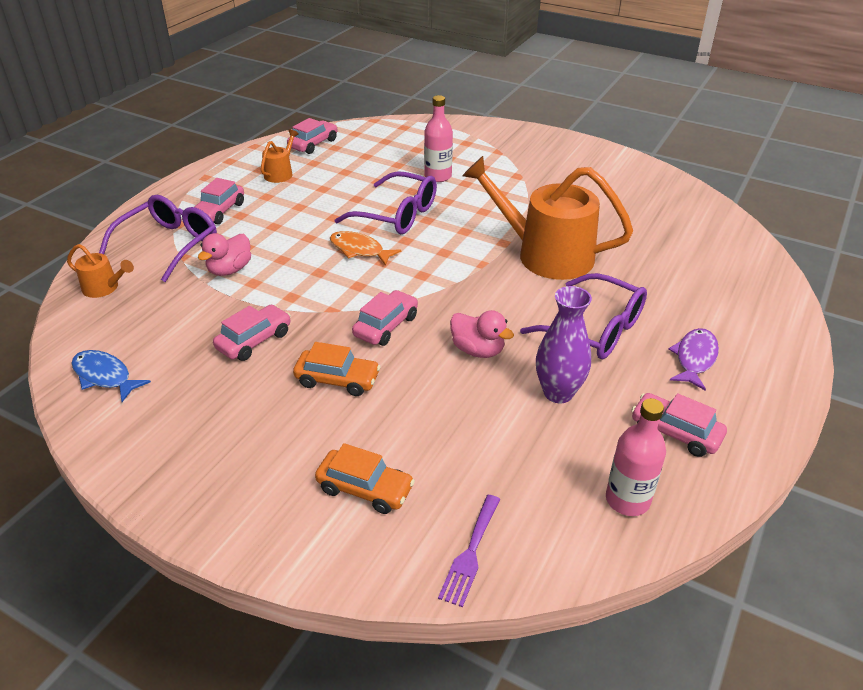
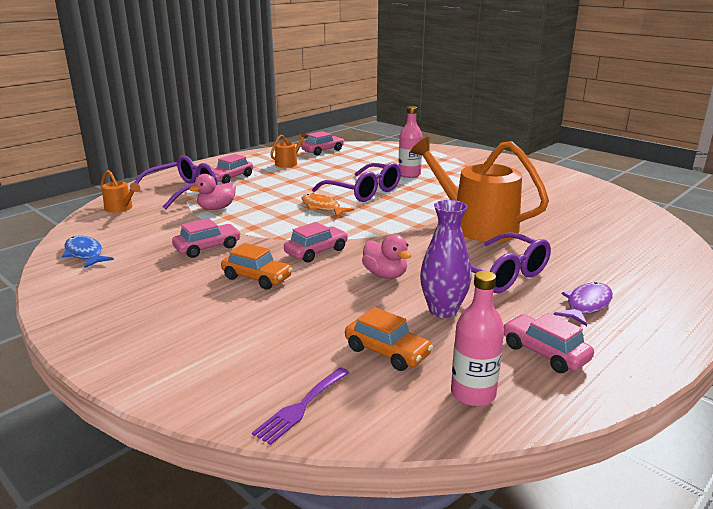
camera: 15 degrees right, 15 degrees down
orange car [315,443,415,514] -> orange car moved to [345,307,433,371]

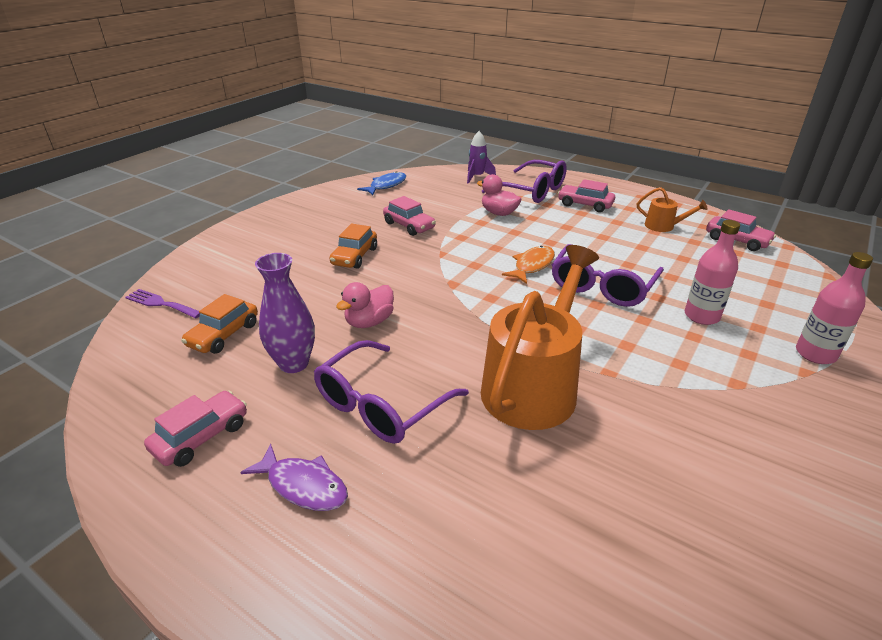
camera: 80 degrees right, 10 degrees up
orange watering can [100,170,140,213] -> purple rocket [467,131,496,184]
pink car [284,222,348,263] -> none
pink bottle [451,271,504,407] -> pink bottle moved to [796,252,873,364]

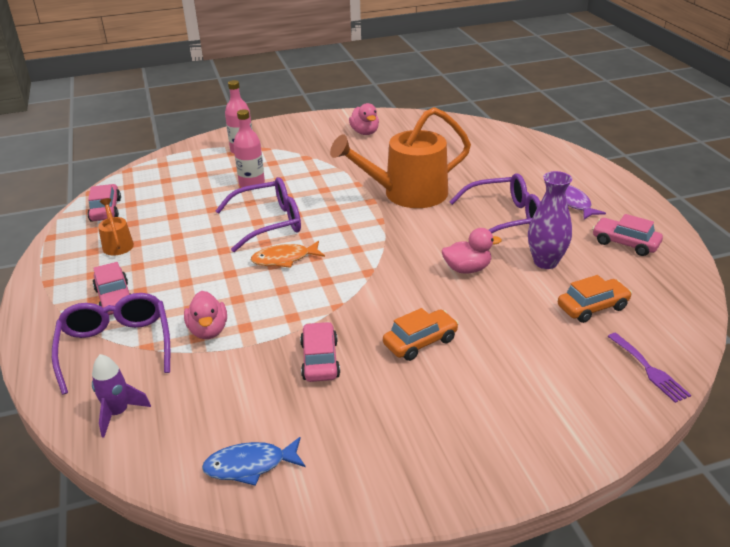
camera: 140 degrees left, 0 degrees up
pink car [144,390,247,467] -> pink car turned 45 degrees clockwise [592,214,663,256]
none -> pink duck [349,103,379,135]

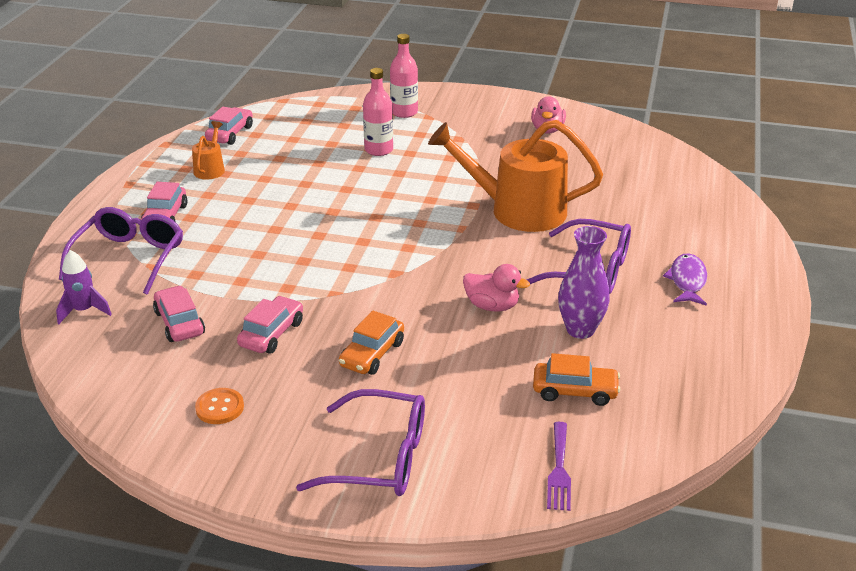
camera: 30 degrees right, 0 degrees up
pink duck [184,291,227,339] -> none
blue fish [202,437,305,486] -> none
purple glasses [216,177,301,252] -> purple glasses moved to [296,389,425,496]
orange fish [251,241,325,268] -> none
orange car [383,308,459,361] -> orange car turned 120 degrees clockwise [339,311,404,375]
pink car [592,214,663,256] -> pink car moved to [153,286,205,342]
none -> orange button [195,388,244,424]

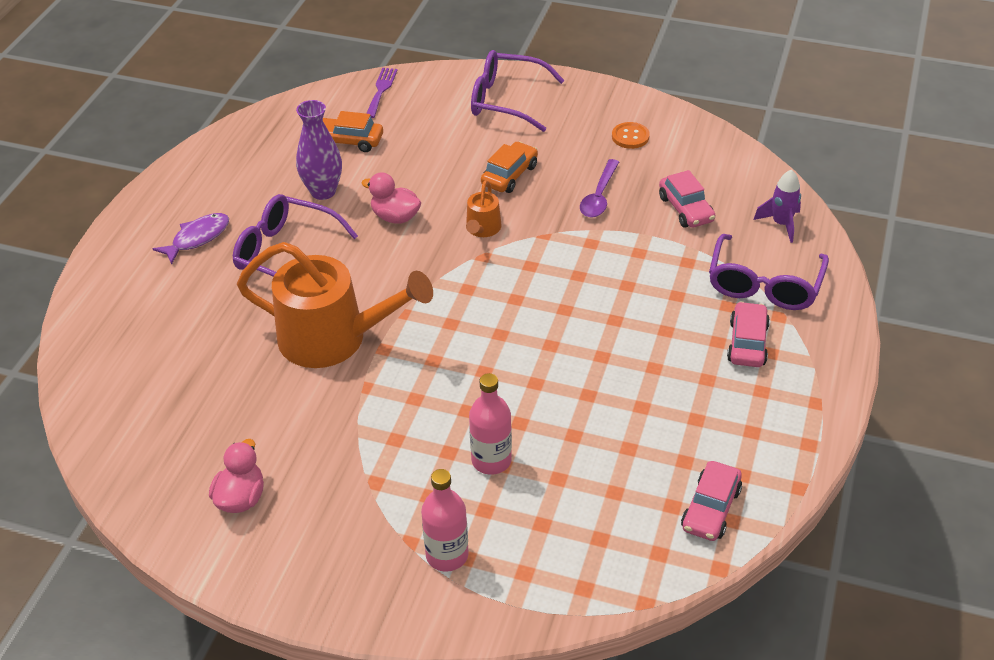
camera: 175 degrees left, 10 degrees up
orange watering can [192,121,225,180] -> orange watering can moved to [466,180,501,237]
pink car [237,296,303,354] -> purple spoon [580,159,619,217]
purple fish [663,253,707,306] -> purple fish turned 150 degrees counterclockwise [153,213,229,265]

